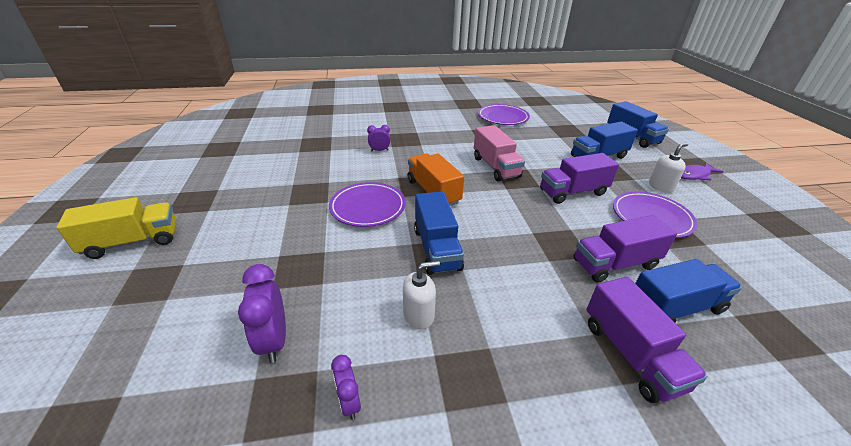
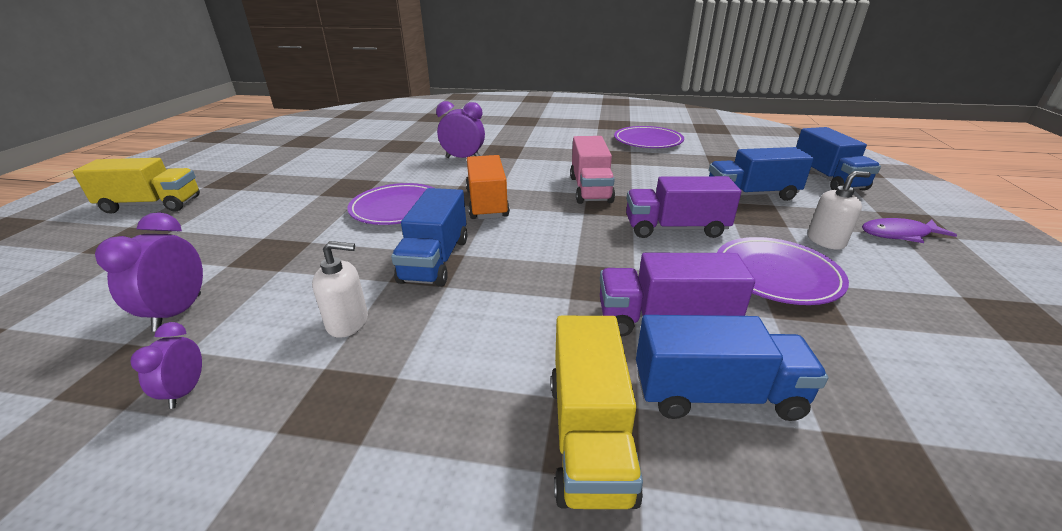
camera: 20 degrees right, 5 degrees down
purple clock [367,125,390,151] -> purple clock [436,101,485,158], size x1.67
purple truck [586,277,708,403] -> yellow truck [551,316,643,509]

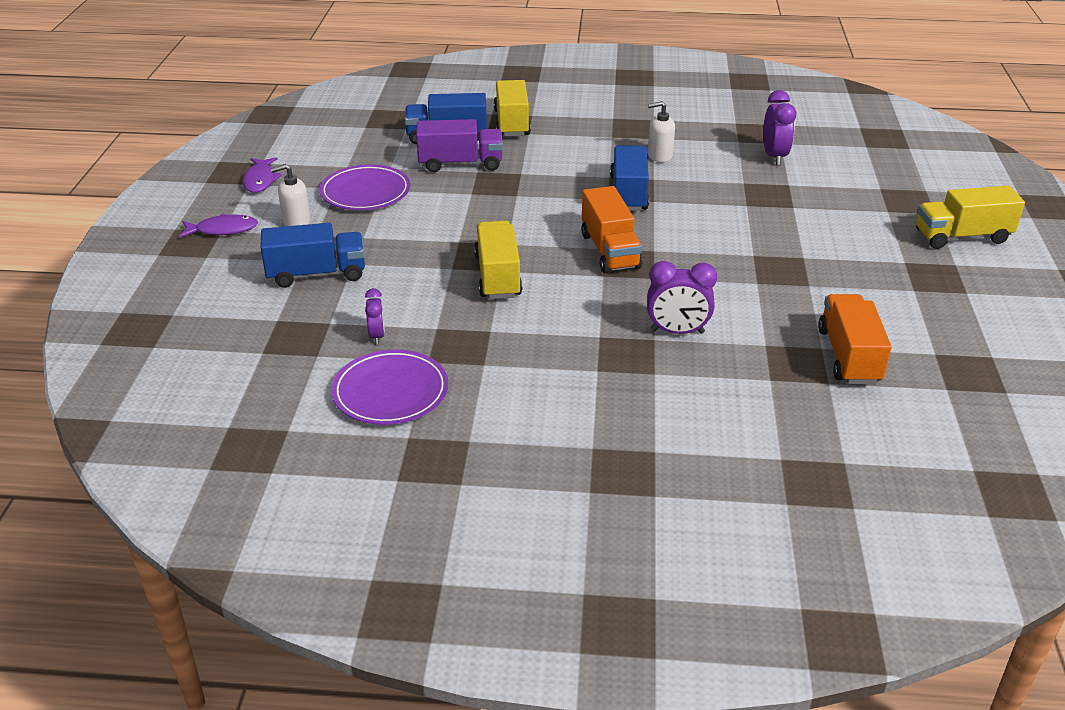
camera: 175 degrees right, 5 degrees up
purple clock [131,322,202,409] -> purple clock moved to [365,288,385,345]
purple plate [347,183,434,225] -> none
pink truck [570,136,615,204] -> yellow truck [474,221,522,299]
purple truck [626,176,741,238] -> none
blue truck [796,127,881,191] -> none
none -> purple fish [242,157,282,193]
none -> orange truck [818,294,892,384]

